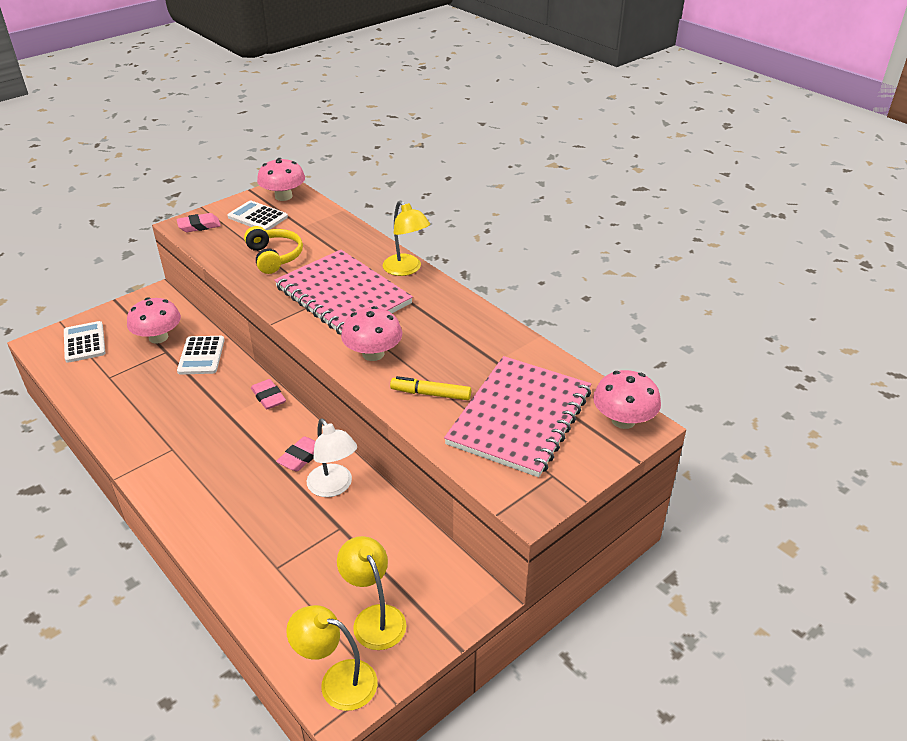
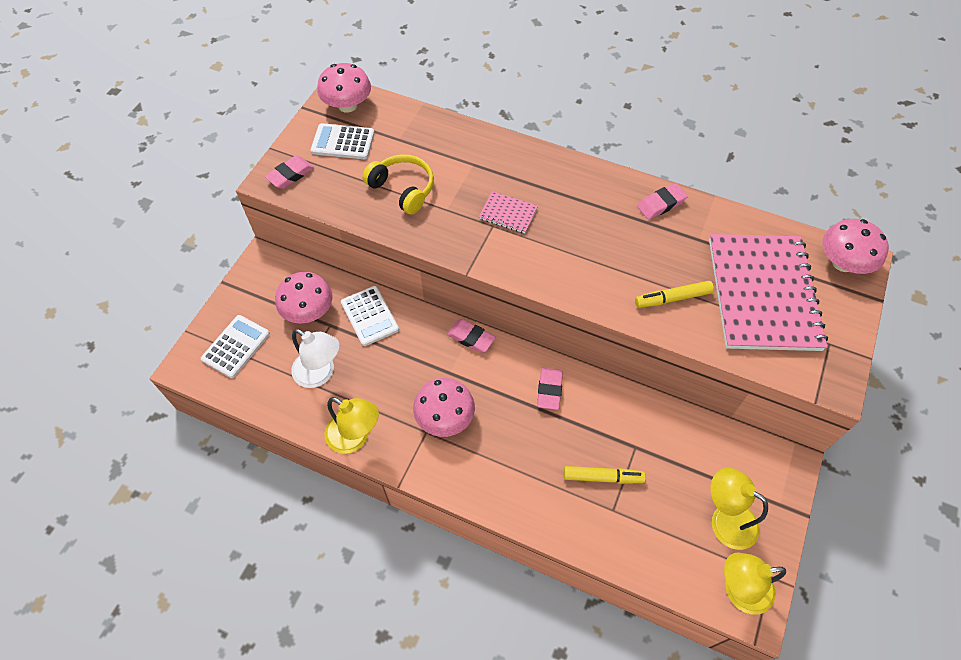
camera: 25 degrees left, 20 degrees up
white calculator [64,321,105,363] -> white calculator turned 75 degrees clockwise [201,315,270,378]
pink notebook [274,250,413,335] -> pink notebook [479,191,538,233], size x0.41
white lamp [307,418,357,497] -> white lamp moved to [291,329,340,388]
pink mushroom [341,306,402,361] -> pink mushroom moved to [413,378,475,437]
yellow lamp [383,201,430,276] -> yellow lamp moved to [325,397,379,454]
none -> yellow marker [564,466,646,484]
none -> pink eraser [637,183,688,220]

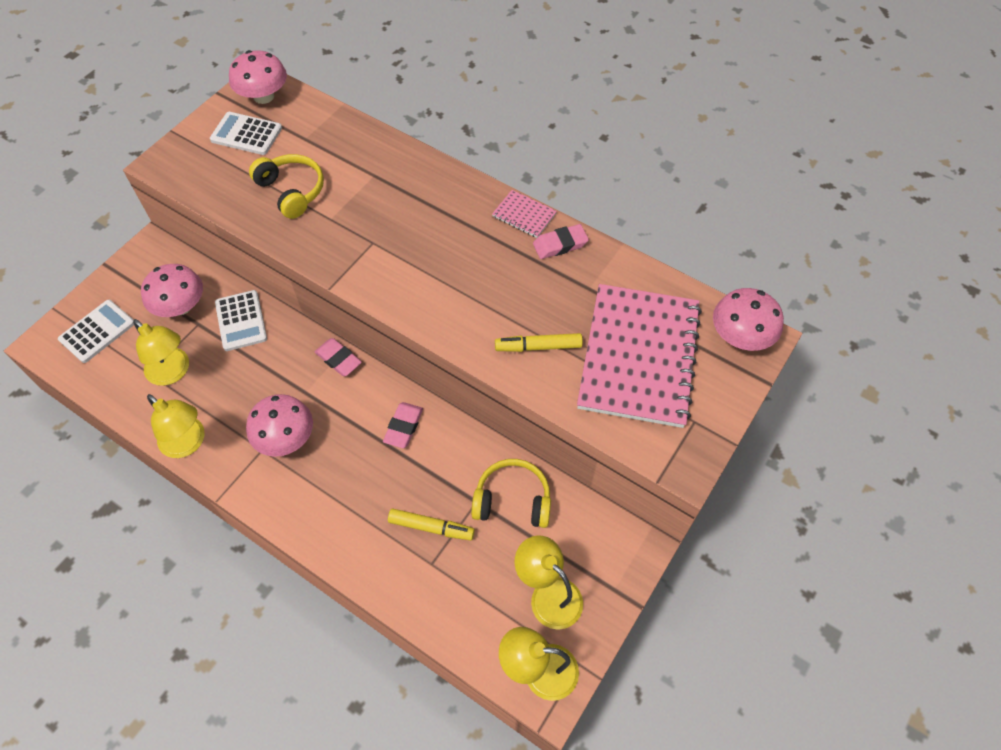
camera: 10 degrees right, 0 degrees up
pink eraser [265,156,314,189] -> none
white lamp [291,329,340,388] -> yellow lamp [133,319,189,386]
pink notebook [479,191,538,233] -> pink notebook moved to [492,190,557,238]
none -> yellow headphones [471,459,551,528]

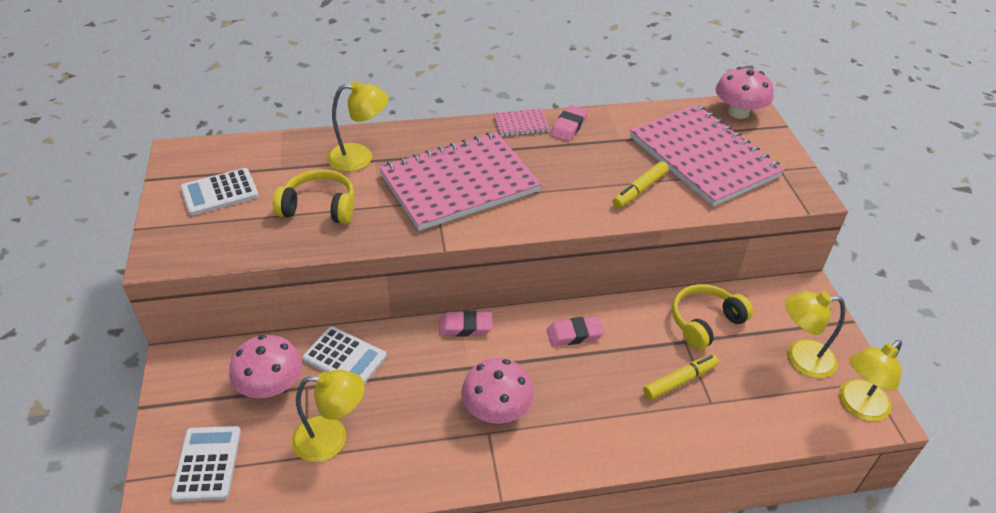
camera: 45 degrees left, 15 degrees down
yellow lamp [147,394,205,458] -> yellow lamp moved to [327,81,389,172]
pink mushroom [229,50,287,104] -> none
pink eraser [383,402,423,448] -> pink eraser turned 75 degrees counterclockwise [547,316,604,346]
none -> pink notebook [379,132,542,231]

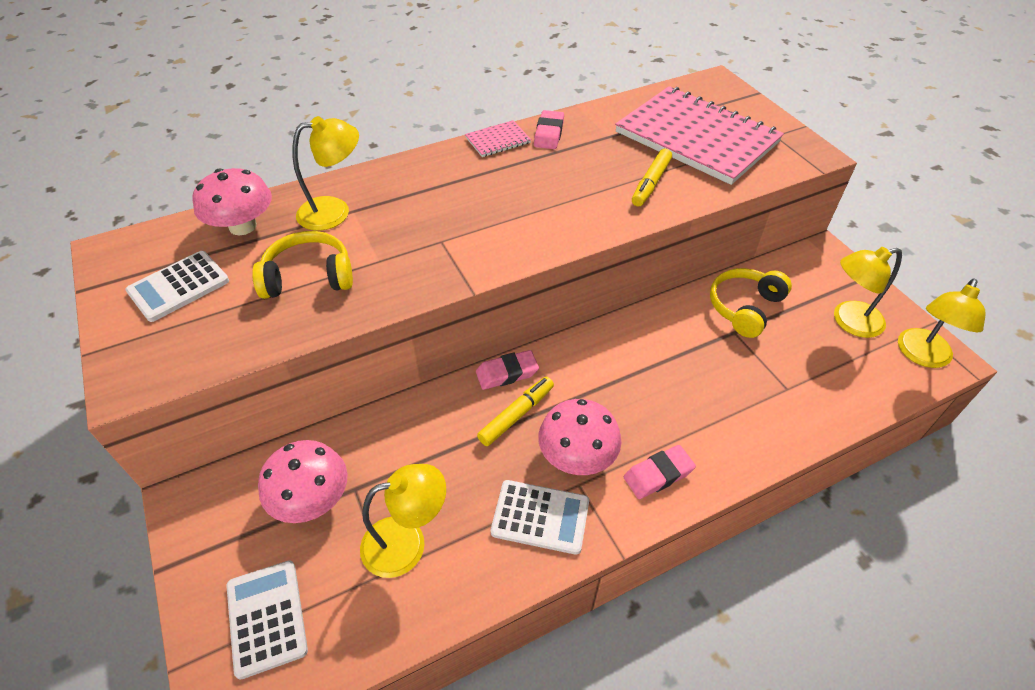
camera: 15 degrees left, 5 degrees up
white calculator [302,326,387,384] -> white calculator moved to [491,480,589,555]
pink notebook [379,132,542,231] -> none
pink eraser [547,316,604,346] -> pink eraser moved to [624,445,696,499]
yellow marker [643,354,719,400] -> yellow marker moved to [477,377,554,446]
pink mushroom [716,67,774,119] -> pink mushroom moved to [192,168,272,235]

